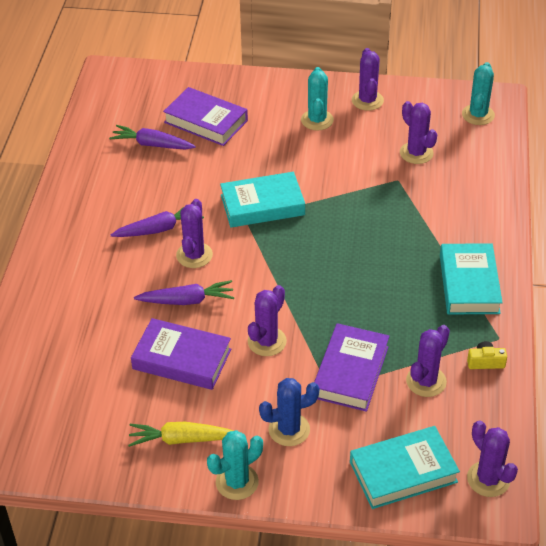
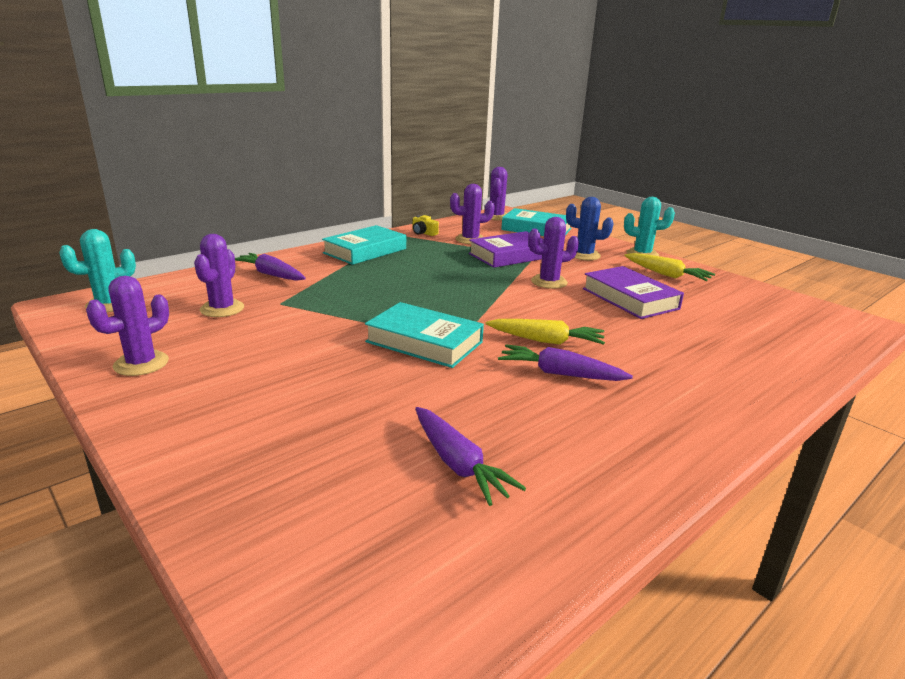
camera: 140 degrees left, 20 degrees down
purple carrot [134,280,234,305] -> purple carrot moved to [235,253,306,281]
purple book [163,87,248,146] -> none
purple cactus [176,199,213,268] -> yellow carrot [486,319,605,345]
turquoise cactus [301,67,334,131] -> none

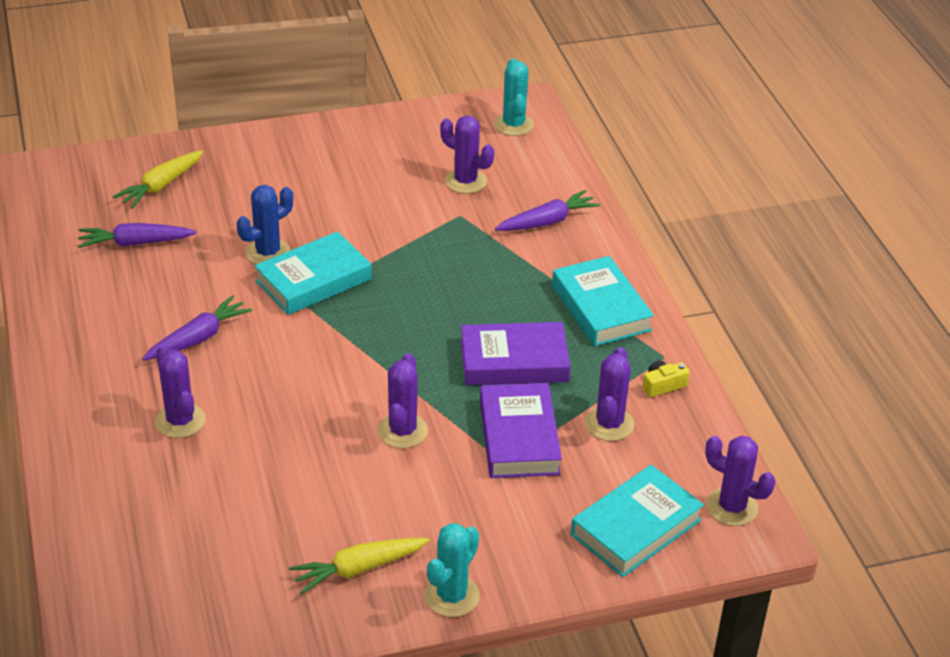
camera: 115 degrees right, 15 degrees up
purple cactus [86,276,169,376] -> purple cactus moved to [155,345,206,438]
yellow carrot [486,319,605,345] -> yellow carrot moved to [113,150,203,208]
blue cactus [566,197,613,260] -> blue cactus moved to [237,185,293,264]
purple book [583,266,684,319] -> purple book moved to [461,322,570,385]

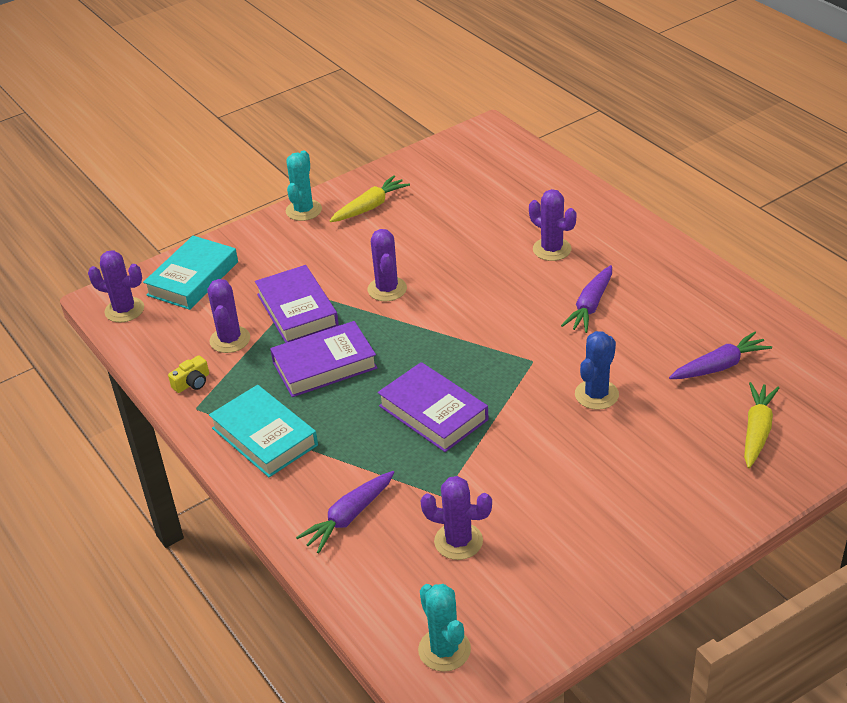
camera: 165 degrees right, 0 degrees up
turquoise book [254,231,372,315] -> none
none -> purple book [378,362,489,452]

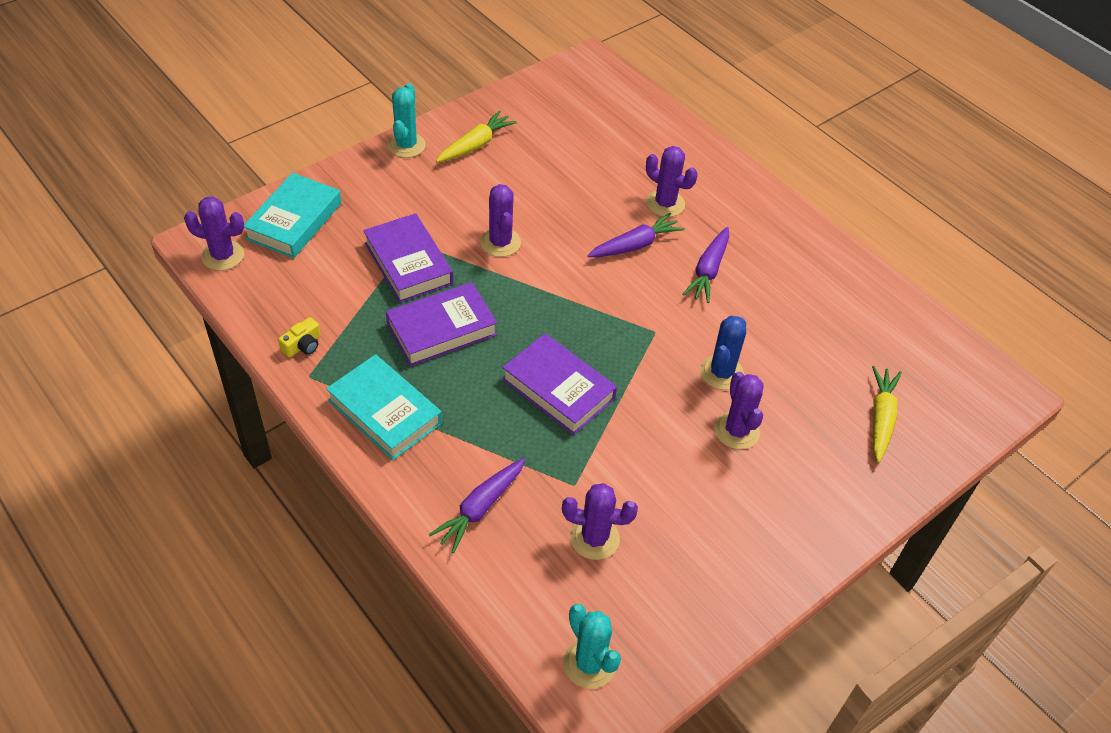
camera: 10 degrees left, 10 degrees up
purple cactus [207,279,250,353] -> purple cactus moved to [714,372,764,449]
purple carrot [669,332,772,379] -> purple carrot moved to [587,213,685,257]

